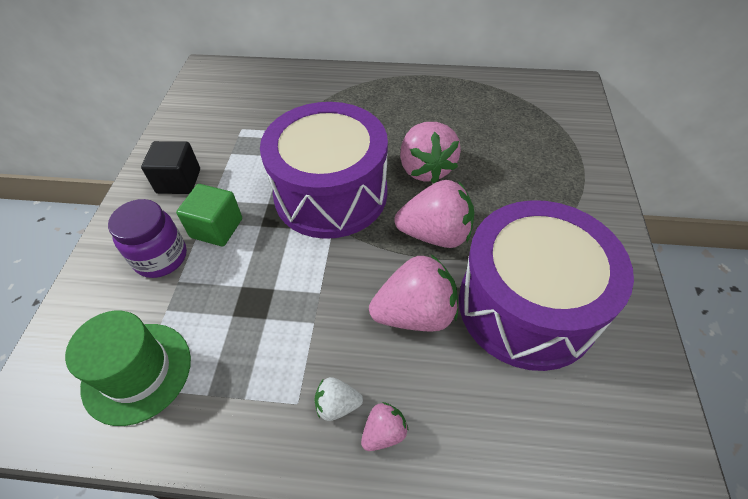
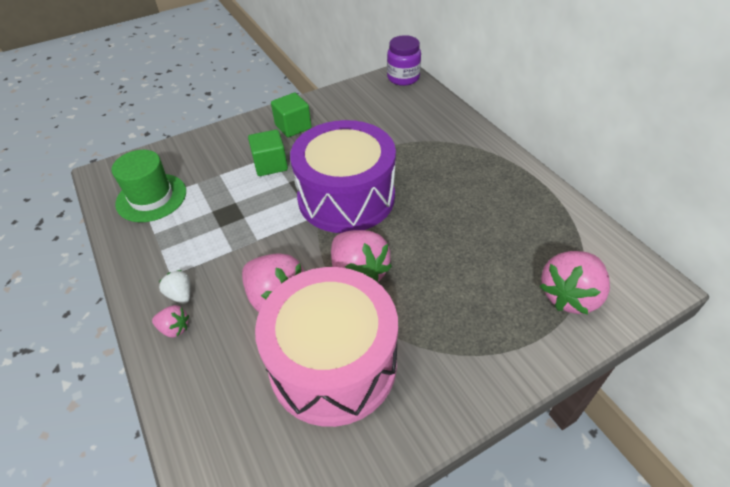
camera: 55 degrees right, 5 degrees down
purple jar [108,199,187,278] -> purple jar moved to [387,35,421,86]
black cube [141,141,200,194] -> green cube [271,93,312,137]
pink strawberry [400,122,461,183] -> pink strawberry moved to [540,251,610,314]
purple drum [459,200,634,371] -> pink drum [255,267,398,427]

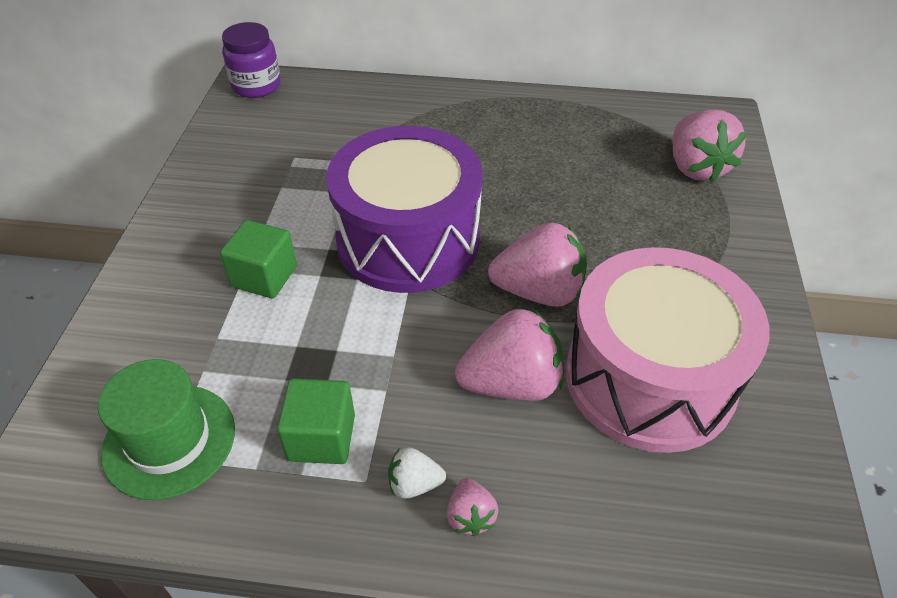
camera: 55 degrees left, 0 degrees up
pink strawberry [152,305,189,338] -> pink strawberry turned 120 degrees clockwise [447,478,498,536]
green cube [271,93,312,137] -> green cube moved to [277,379,355,464]

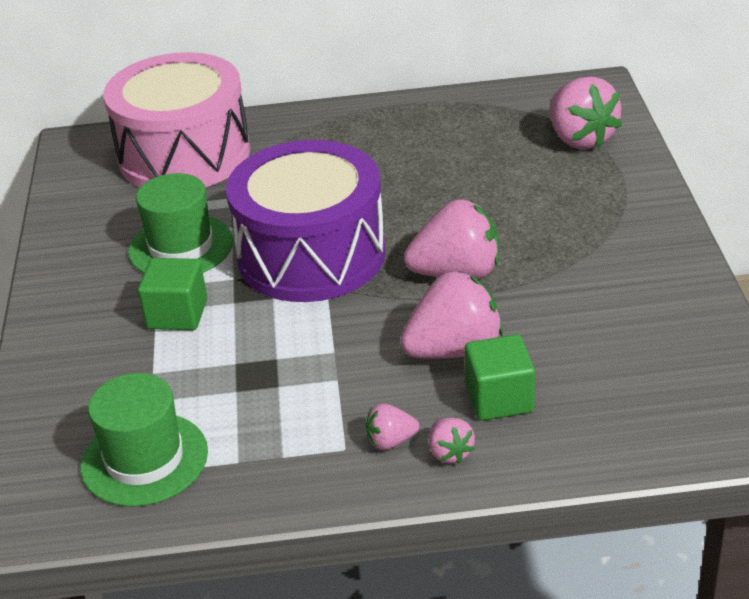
camera: 10 degrees left, 10 degrees down
purple jar [222,22,281,98] -> none
green cube [277,379,355,464] -> green cube moved to [465,334,535,421]
white strawberry [388,447,446,499] -> pink strawberry [366,404,419,450]
pink drum [566,247,770,453] -> pink drum moved to [103,52,250,187]
none -> green hat [128,173,233,273]

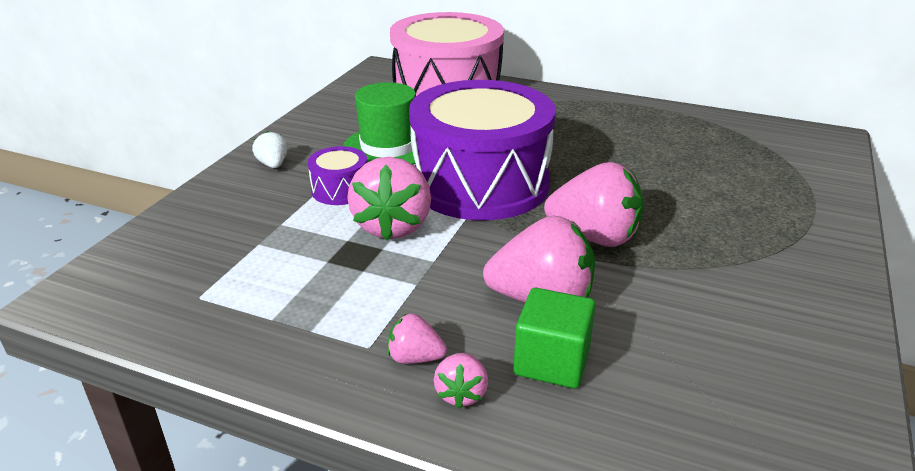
camera: 25 degrees right, 5 degrees down
green hat [81,373,208,507] -> none
green cube [138,258,207,330] -> purple drum [308,146,367,205]
pink strawberry [550,76,622,150] -> pink strawberry moved to [347,157,431,241]
none -> white strawberry [252,131,288,168]

